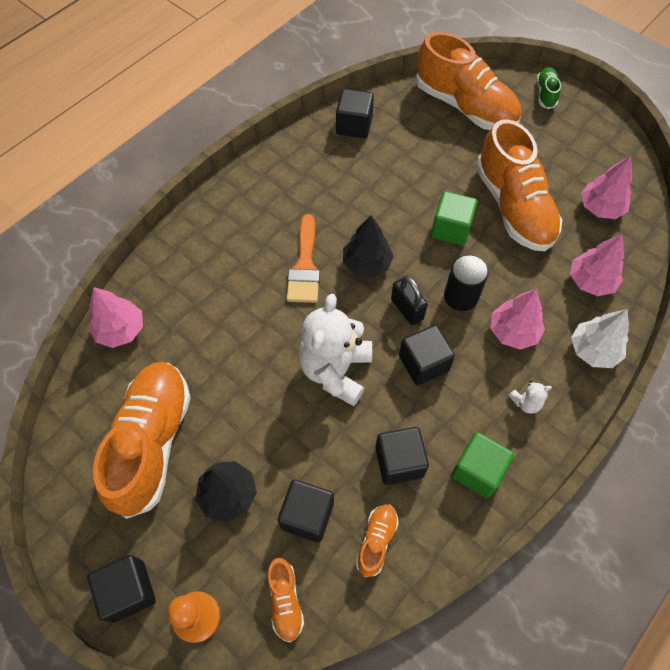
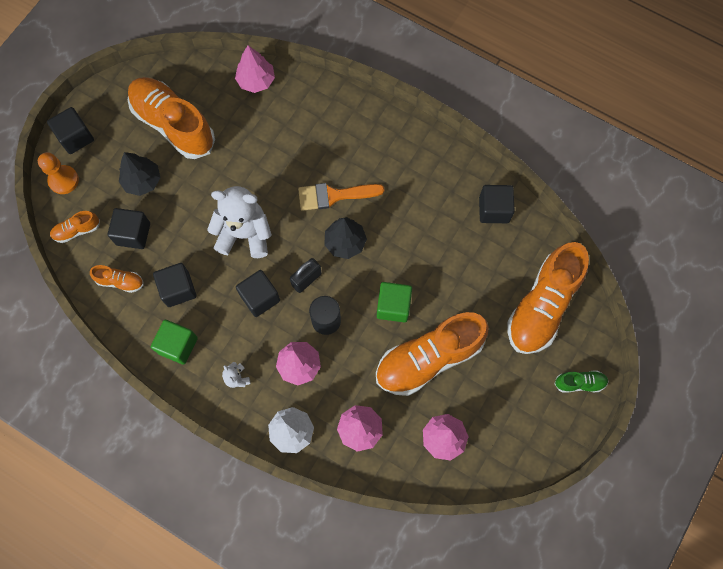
camera: 80 degrees right, 10 degrees up
orange shoe [93,362,191,519] -> orange shoe turned 135 degrees counterclockwise [128,77,215,159]

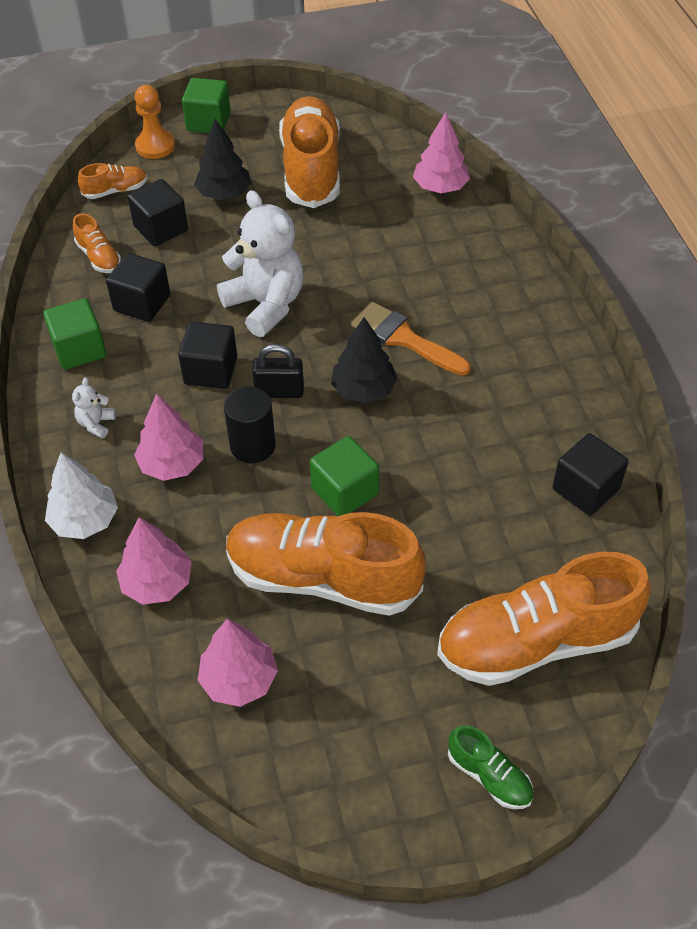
camera: 45 degrees right, 20 degrees down
black cube [47,107,94,154] -> green cube [182,78,231,133]
orange shoe [50,211,100,243] -> orange shoe turned 135 degrees clockwise [78,163,147,199]

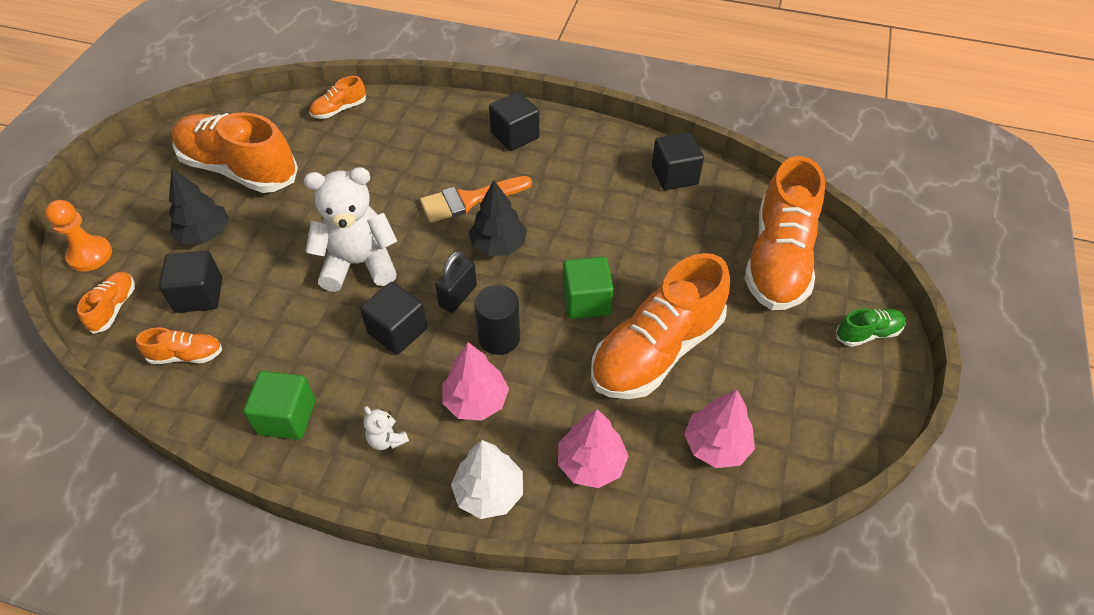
camera: 60 degrees left, 0 degrees up
black cube [106,253,170,322] -> black cube moved to [489,92,539,151]
green cube [182,78,231,133] -> none
pink tree [413,112,470,193] -> orange shoe [310,76,366,119]

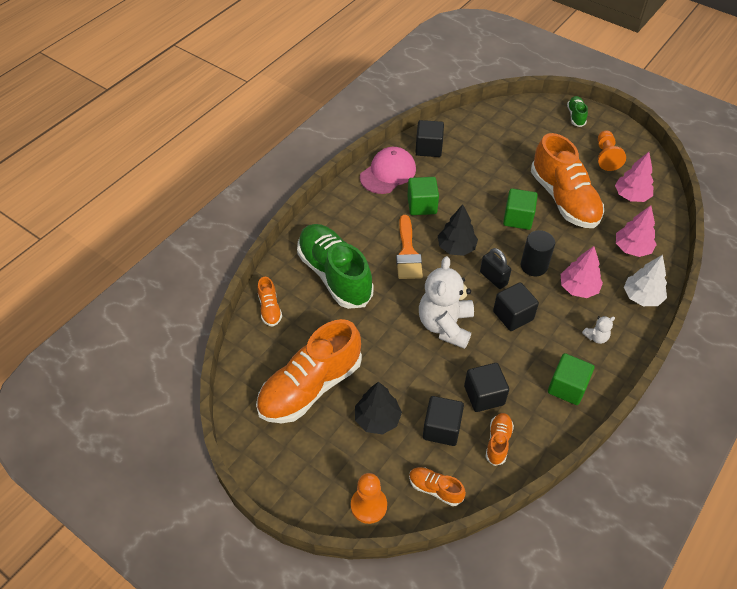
camera: 70 degrees left, 0 degrees up
black cube [489,92,539,151] -> black cube moved to [464,363,509,412]
orange shoe [744,156,825,310] -> none
none -> green shoe [297,224,374,309]
none -> pink cap [360,147,416,194]
none -> green cube [407,177,439,215]
none -> orange pawn [598,130,626,171]

